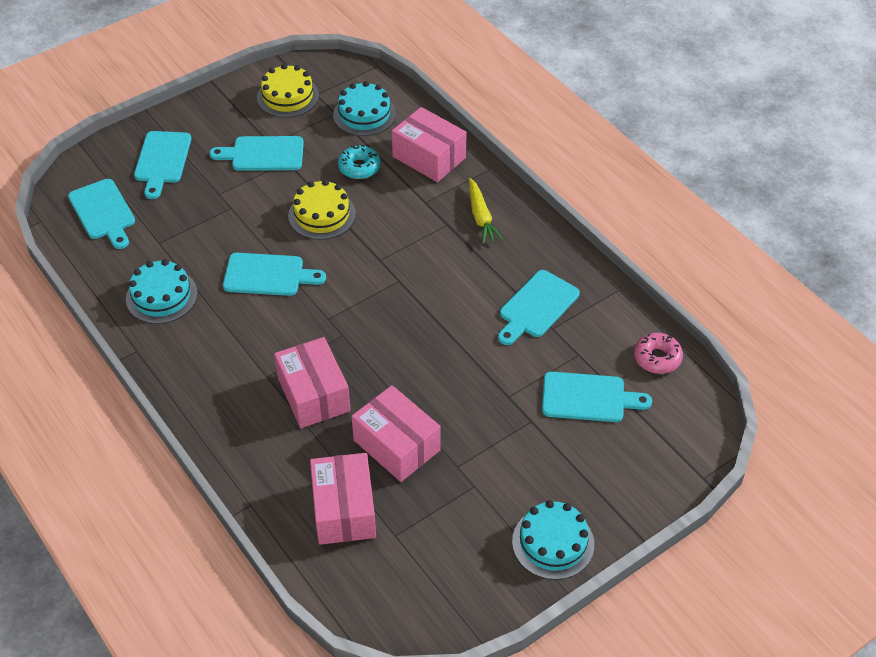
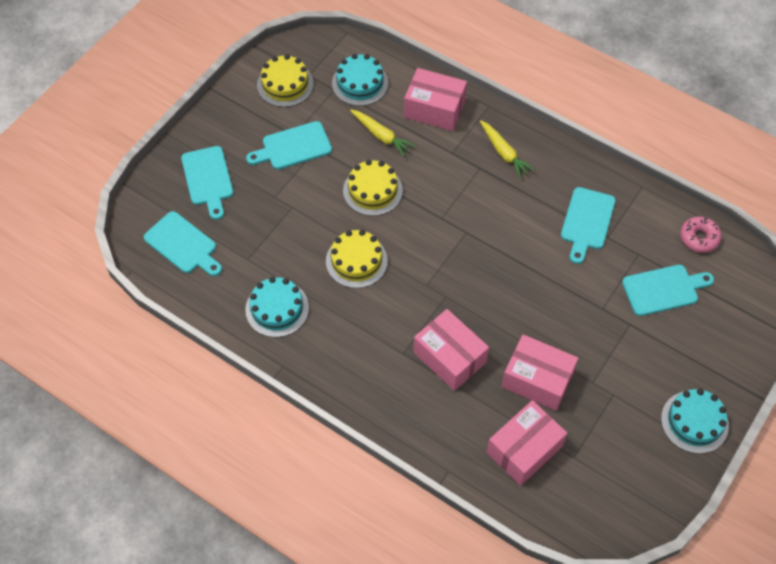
camera: 20 degrees left, 10 degrees up
turquoise cutting board [223,253,326,296] -> yellow cake [326,230,388,288]
pink box [310,453,376,545] -> pink box turned 75 degrees clockwise [487,400,567,486]
turquoise donut [338,145,381,179] -> yellow carrot [350,110,415,157]

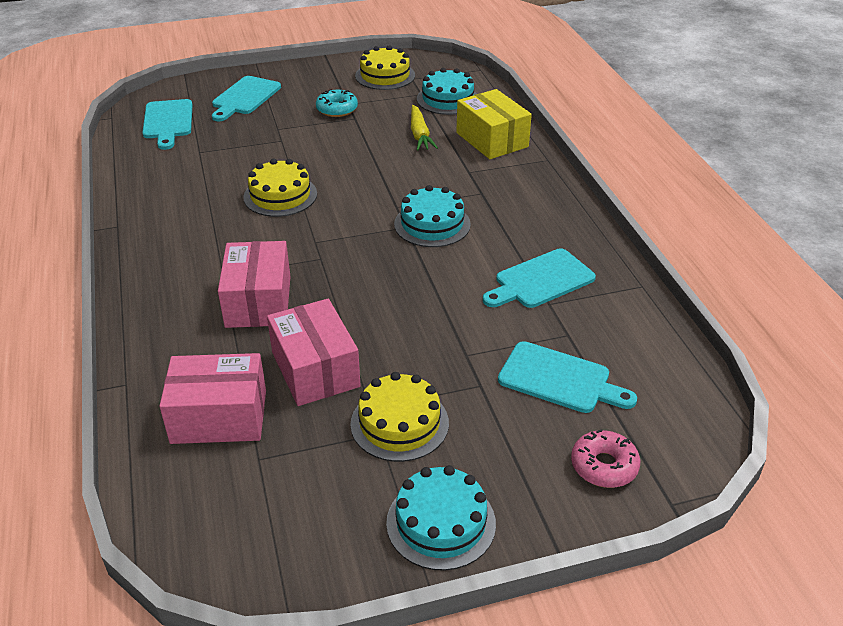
camera: 40 degrees right, 20 degrees down
turquoise cake [245,277,309,337] -> turquoise cake moved to [394,185,471,247]
turquoise cutting board [246,121,332,170] -> turquoise donut [316,89,358,117]
yellow cake [343,160,403,216] -> yellow cake moved to [350,372,449,462]
pink box [404,68,467,131] -> yellow box [456,89,532,159]
yellow carrot [480,120,535,179] -> none
pink donut [680,216,722,253] -> pink donut moved to [571,429,640,488]

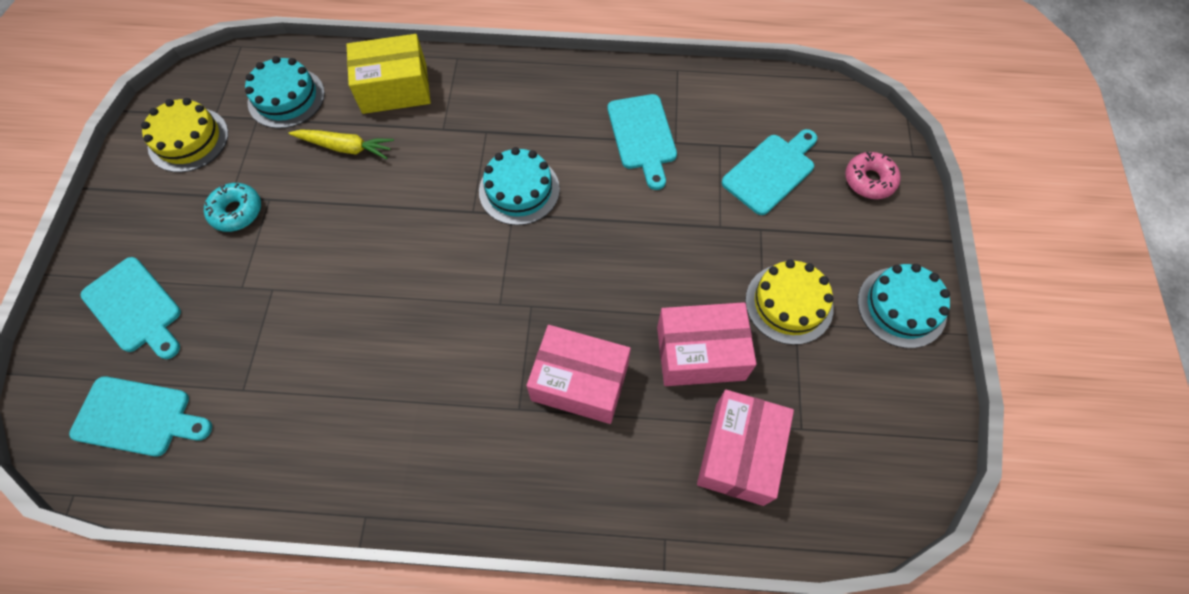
camera: 70 degrees left, 25 degrees up
yellow cake [243,159,317,217] -> none

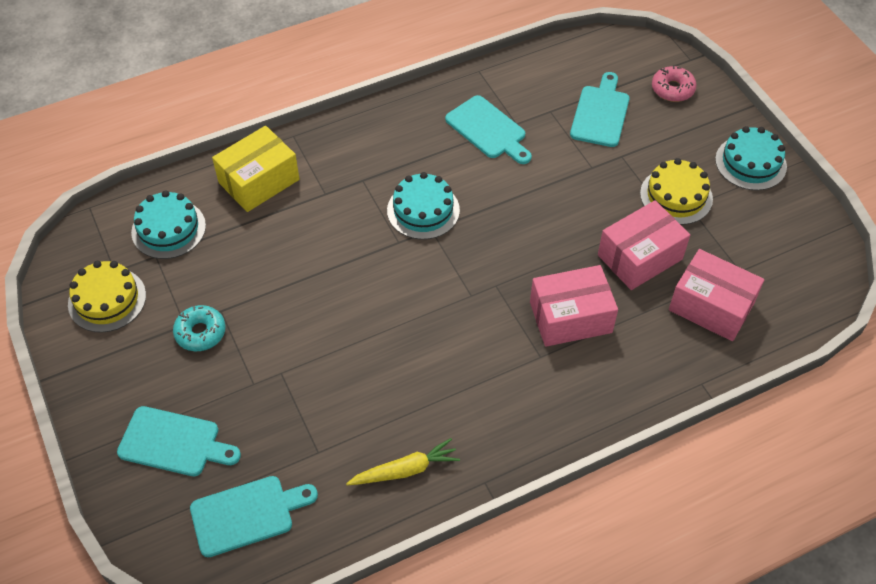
camera: 30 degrees left, 10 degrees down
yellow carrot [289,129,394,159] -> yellow carrot moved to [346,438,460,485]
pink box [697,390,794,506] -> pink box turned 45 degrees counterclockwise [669,249,764,341]

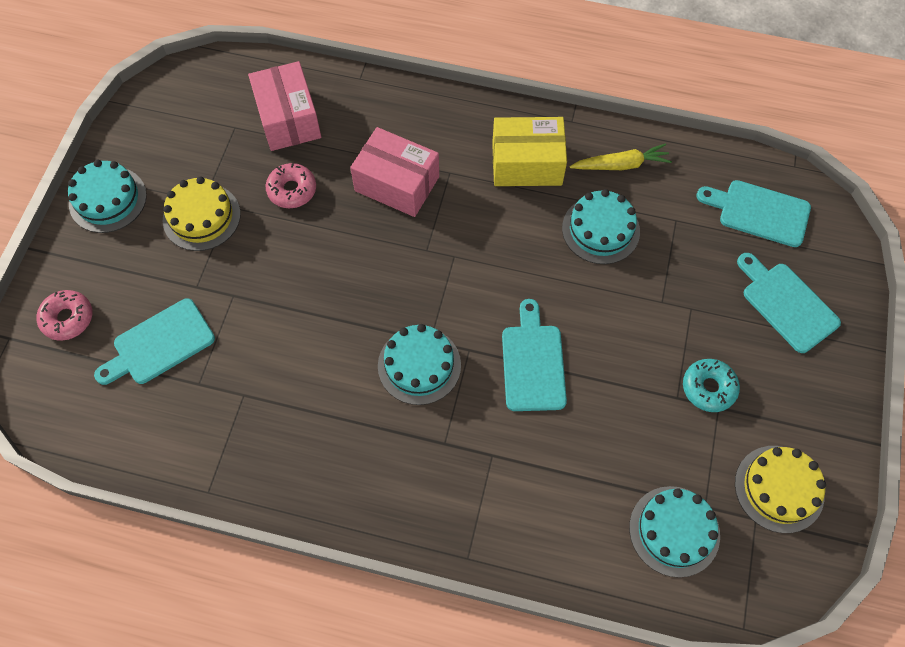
camera: 140 degrees left, 10 degrees up
yellow box [212,126,299,212] -> yellow box moved to [492,117,567,186]
yellow carrot [346,438,460,485] -> yellow carrot turned 150 degrees clockwise [569,143,672,170]
turquoise cutting board [445,95,532,164] -> turquoise cutting board moved to [502,299,567,411]
pink box [598,200,690,290] -> pink donut [266,163,316,208]
none -> turquoise cake [562,189,640,264]

